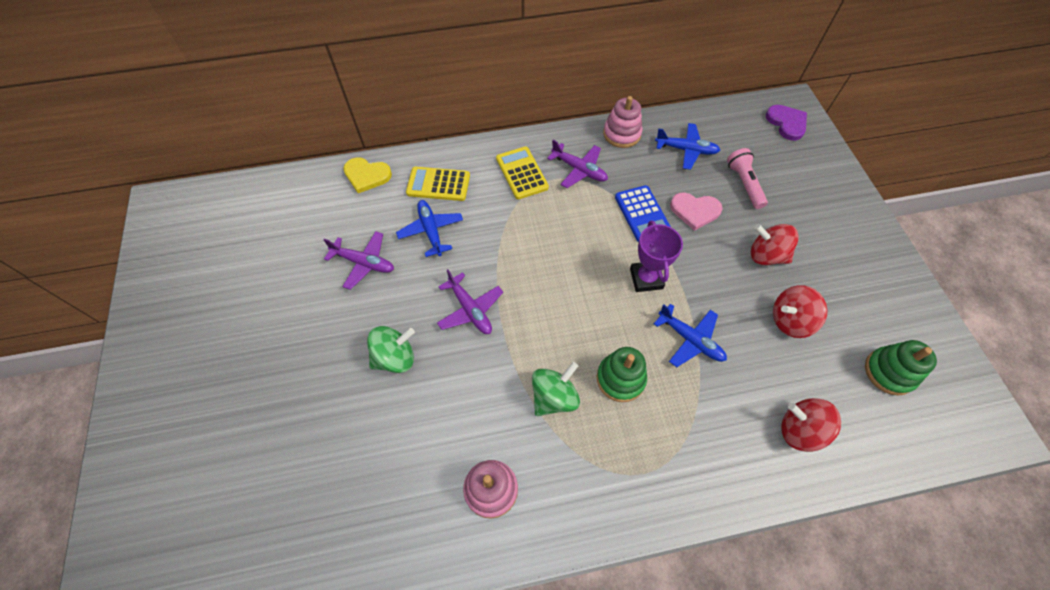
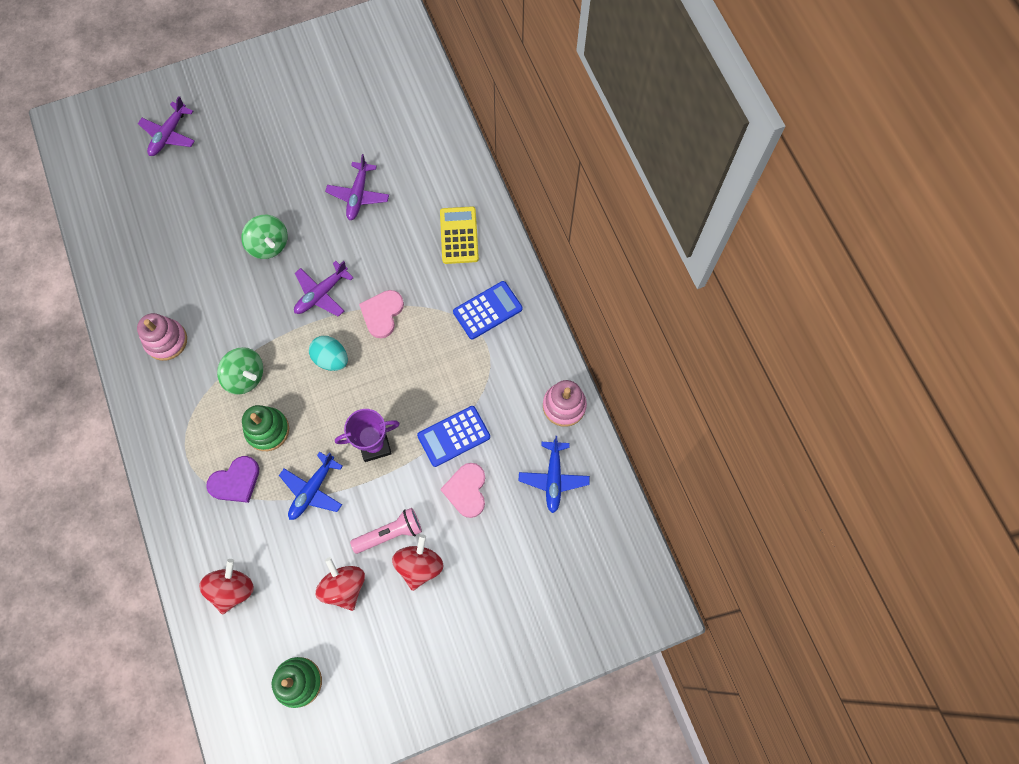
camera: 80 degrees right, 10 degrees up
yellow heart [343,157,392,193] -> none
blue plane [396,200,463,257] -> none
yellow calculator [496,146,549,199] -> blue calculator [453,281,523,340]
purple plane [547,140,608,188] -> purple plane moved to [138,96,195,156]
pink flashlight [727,148,768,209] -> pink flashlight moved to [350,508,422,554]
purple heart [766,105,807,141] -> purple heart moved to [206,456,259,503]
none -> turquoise egg [309,336,348,371]
none -> pink heart [359,290,404,338]

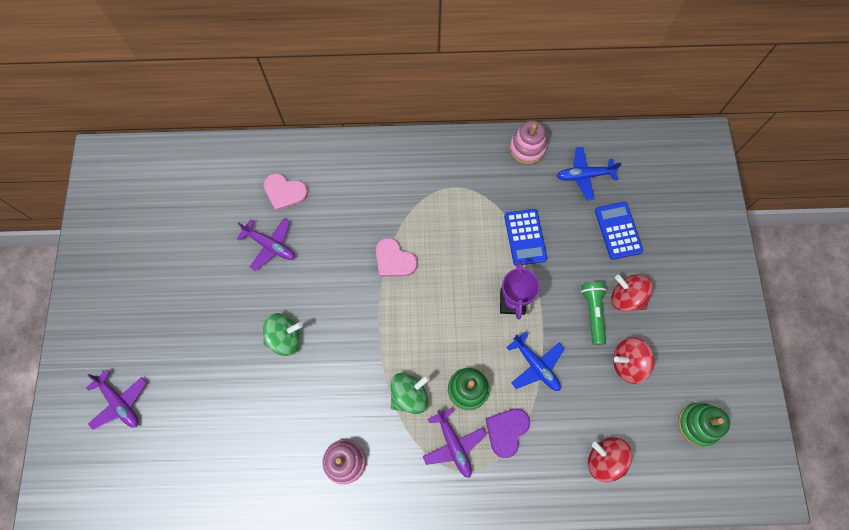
camera: 70 degrees left, 0 degrees up
purple heart [206,456,259,503] -> purple heart turned 135 degrees counterclockwise [486,408,530,458]
purple plane [294,261,353,317] -> purple plane moved to [423,408,486,478]
turquoise egg [309,336,348,371] -> none
pink flashlight [350,508,422,554] -> green flashlight [581,282,606,345]
yellow calculator [440,206,479,264] -> none
pink heart [440,463,485,518] -> pink heart moved to [264,173,308,211]
blue calculator [453,281,523,340] -> blue calculator moved to [595,202,643,260]
blue plane [519,436,590,513] -> blue plane turned 150 degrees clockwise [557,147,621,201]

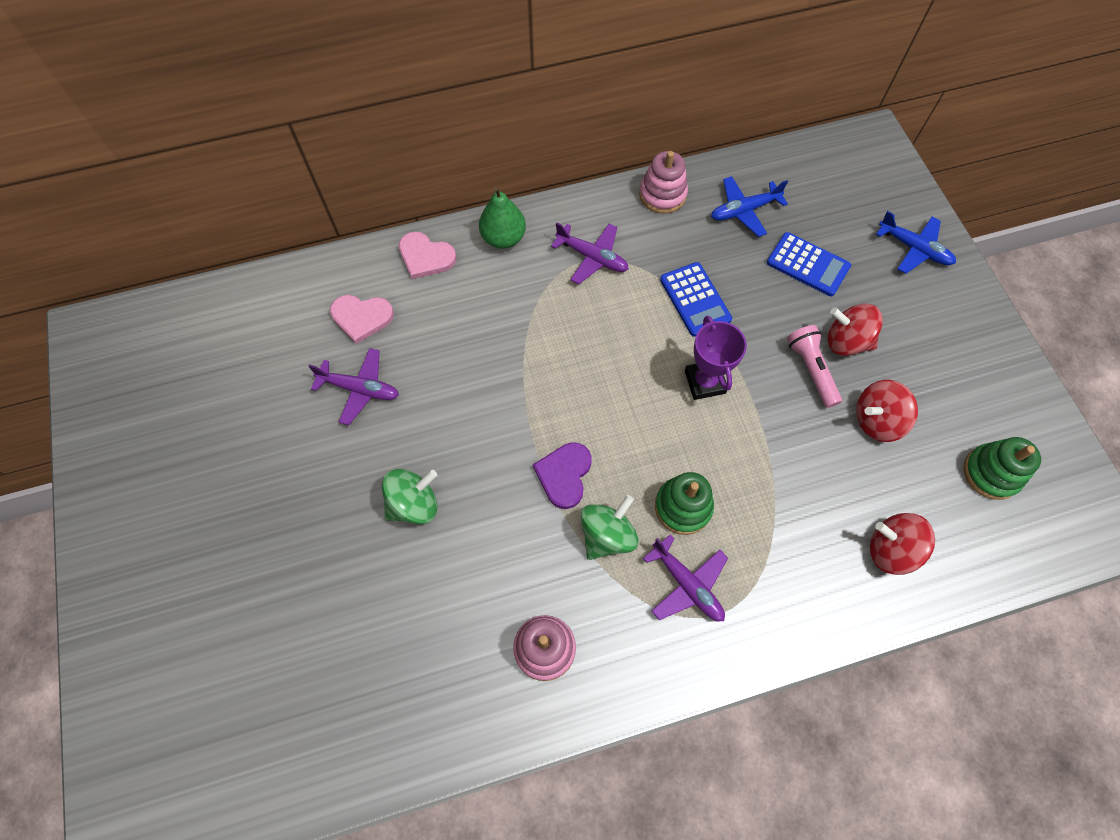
camera: 15 degrees left, 5 degrees down
purple plane [86,369,147,430] -> purple plane moved to [551,222,629,284]
pink heart [376,238,417,277] -> pink heart moved to [399,232,456,279]
purple heart [486,408,530,458] -> purple heart moved to [533,442,592,509]
blue plane [506,332,565,391] -> blue plane moved to [876,211,956,274]
green flashlight [581,282,606,345] -> pink flashlight [787,325,842,408]
blue calculator [595,202,643,260] -> blue calculator turned 150 degrees clockwise [767,232,851,296]
none -> green pear [479,186,526,249]

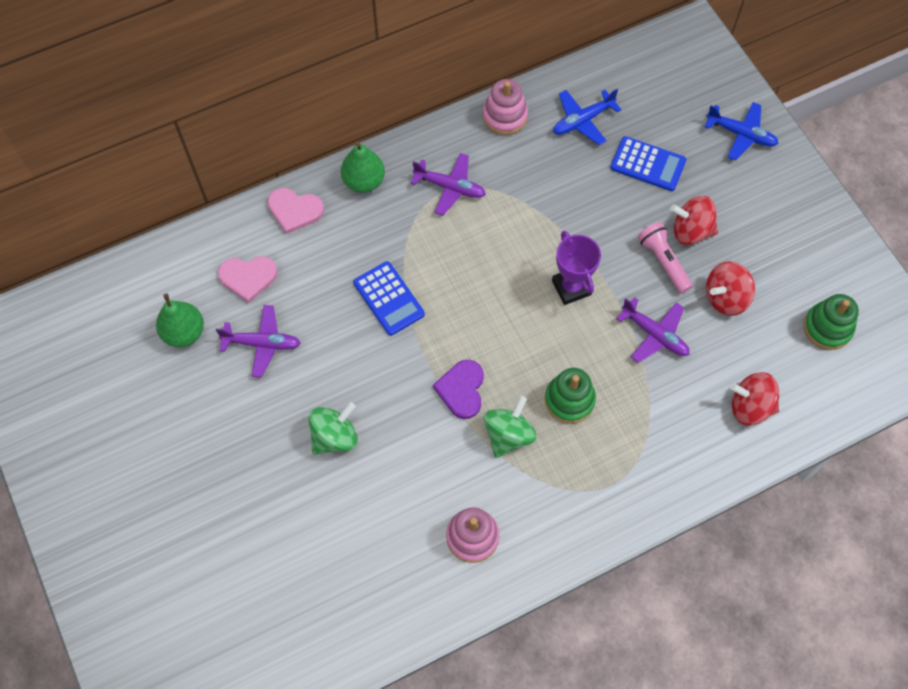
camera: 10 degrees left, 0 degrees up
purple plane [643,534,728,622] -> purple plane moved to [616,297,690,363]
blue calculator [660,262,732,337] -> blue calculator moved to [353,261,425,336]
none -> green pear [156,294,204,347]

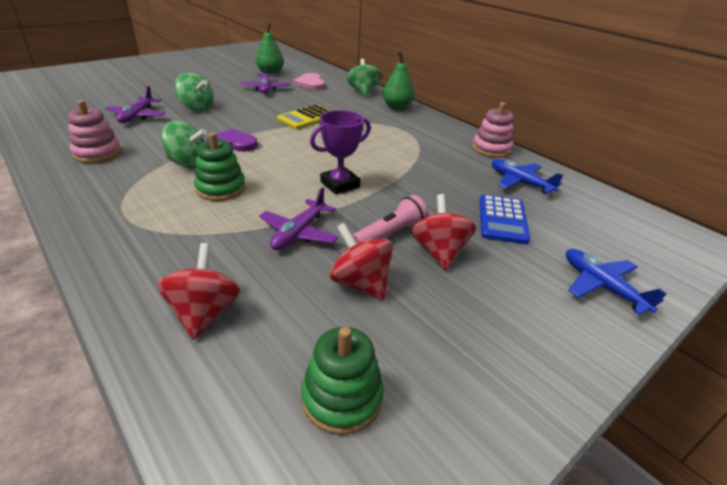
camera: 75 degrees right, 30 degrees down
pink heart [268,188,324,234] -> green spinning top [347,59,381,96]
blue calculator [353,261,425,336] -> yellow calculator [277,105,331,129]
purple plane [411,153,486,216] -> purple plane moved to [105,86,165,123]
blue plane [705,102,779,160] -> blue plane turned 135 degrees clockwise [566,249,667,315]

